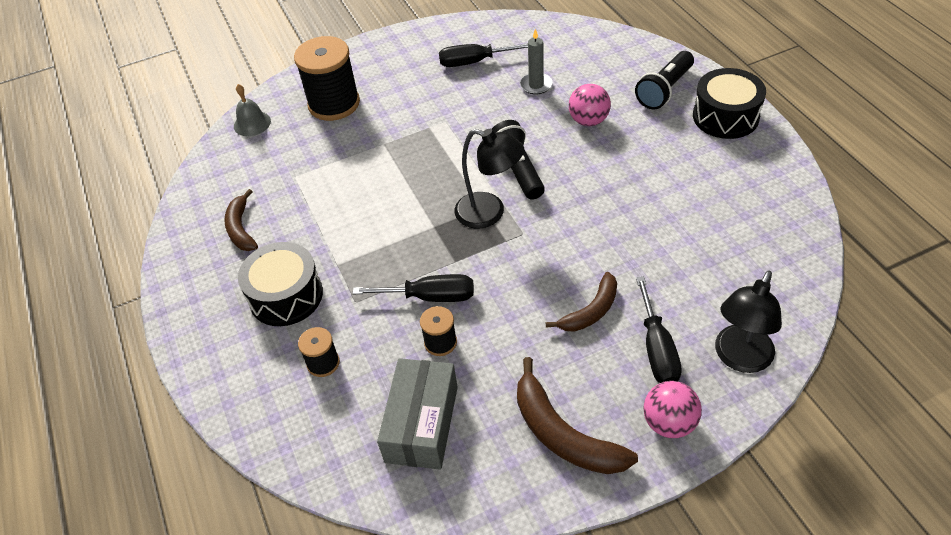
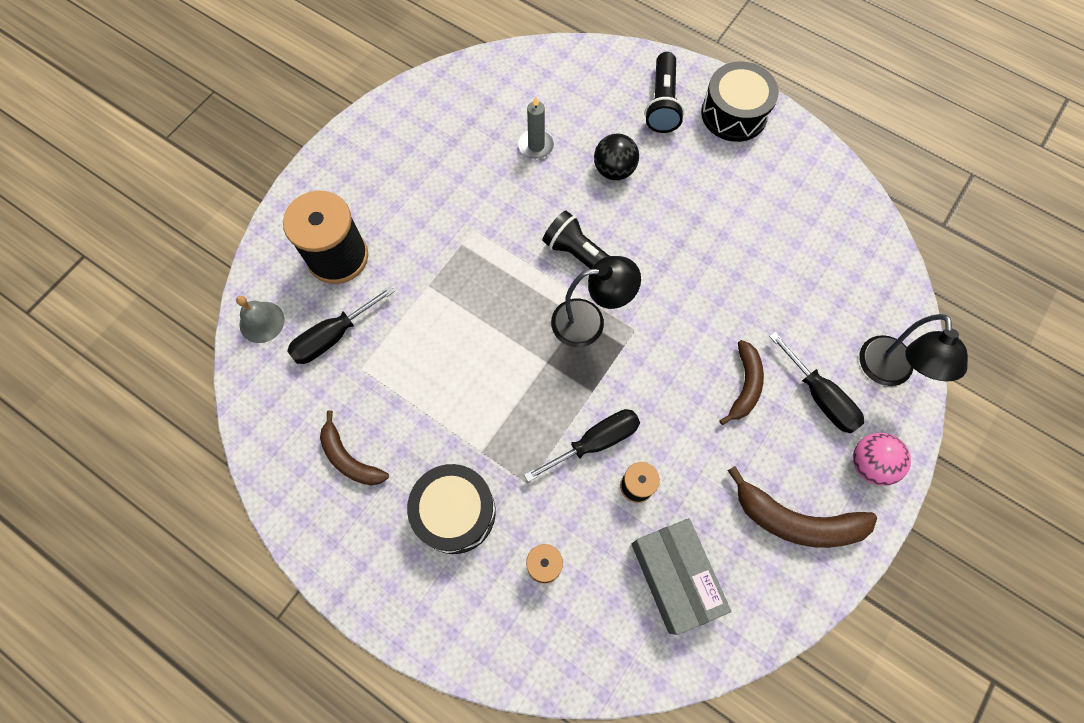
camera: 35 degrees left, 20 degrees up
black screwdriver [439,43,528,67] -> black screwdriver moved to [287,285,395,364]
pink ball [569,84,611,126] -> black ball [594,134,639,180]

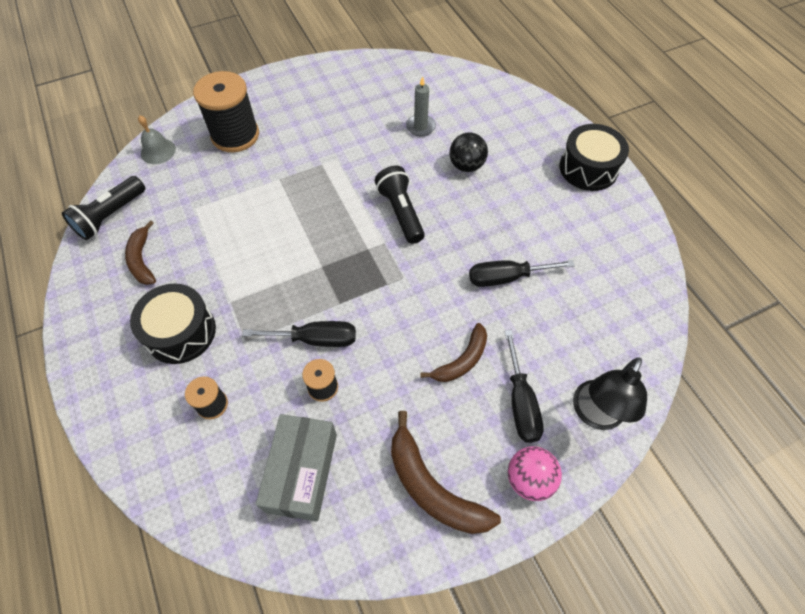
camera: 30 degrees right, 10 degrees down
black screwdriver [287,285,395,364] -> black screwdriver moved to [469,260,575,287]
black lamp [551,256,641,347] -> none
black flashlight [645,52,684,133] -> black flashlight moved to [62,176,145,240]

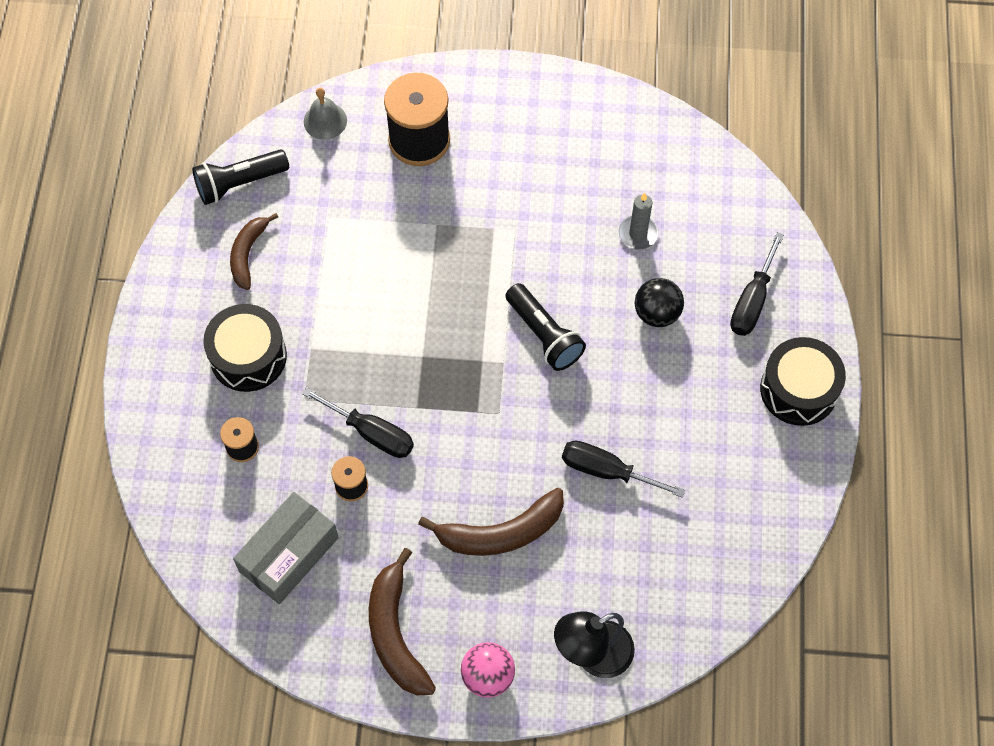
camera: 30 degrees right, 5 degrees up
black flashlight [375,166,425,244] -> black flashlight turned 135 degrees clockwise [505,283,586,371]
brown banana [420,323,487,382] -> brown banana [418,488,564,556], size x1.53
black screwdriver [504,330,544,443] -> black screwdriver moved to [730,232,784,336]

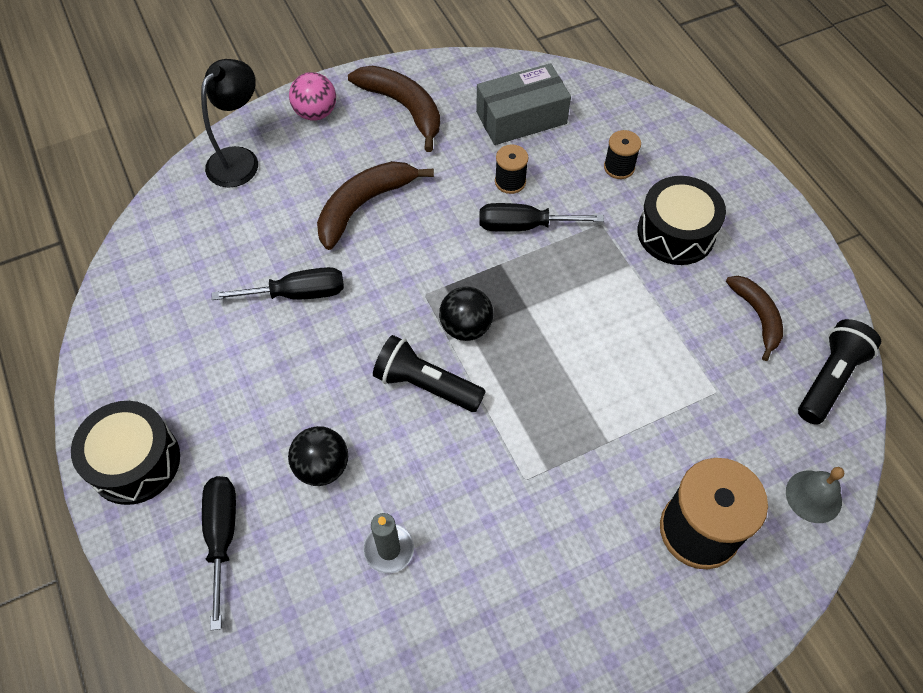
camera: 150 degrees right, 5 degrees down
grey box [233,492,339,604] -> grey box turned 60 degrees clockwise [476,63,571,145]
none -> black ball [439,286,493,341]

